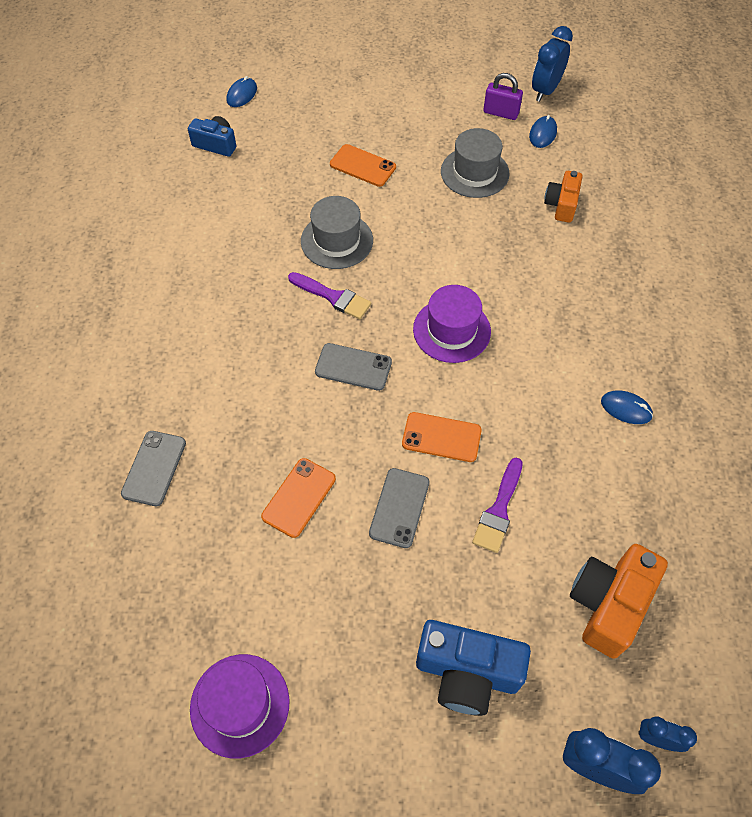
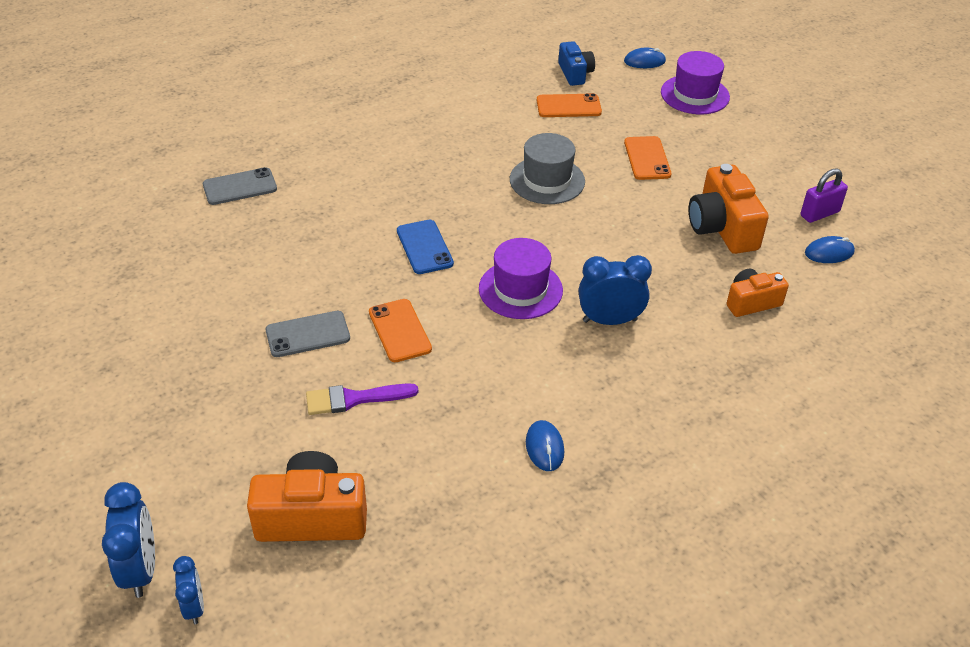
camera: 55 degrees right, 15 degrees down
purple hat [190,654,290,758] -> purple hat moved to [661,51,730,114]
orange phone [261,458,336,538] -> orange phone moved to [537,93,602,117]
purple brush [288,272,371,319] -> none
grey phone [315,343,392,391] -> blue phone [397,220,454,274]
blue camera [416,620,531,716] -> none
grey hat [441,128,510,198] -> orange camera [689,164,769,254]
purple padlock [483,73,523,120] -> purple padlock turned 75 degrees clockwise [800,168,848,223]
blue clock [532,26,573,102] -> blue clock moved to [579,255,652,325]

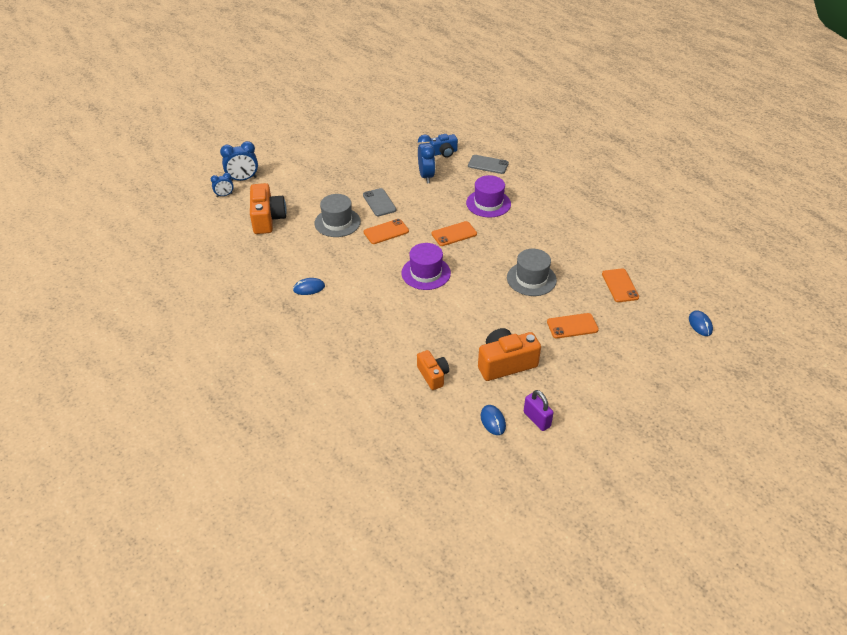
camera: 85 degrees right, 0 degrees up
grey phone [203,167,277,205] -> grey phone turned 45 degrees counterclockwise [468,155,509,174]
purple brush [306,383,418,415] -> grey hat [314,194,361,237]
blue phone [397,220,454,274] -> orange phone [431,221,477,246]
blue camera [558,41,595,86] -> blue camera moved to [429,134,458,158]
blue clock [579,255,652,325] -> blue clock moved to [418,135,435,183]
purple hat [661,51,730,114] -> purple hat moved to [466,175,511,217]

